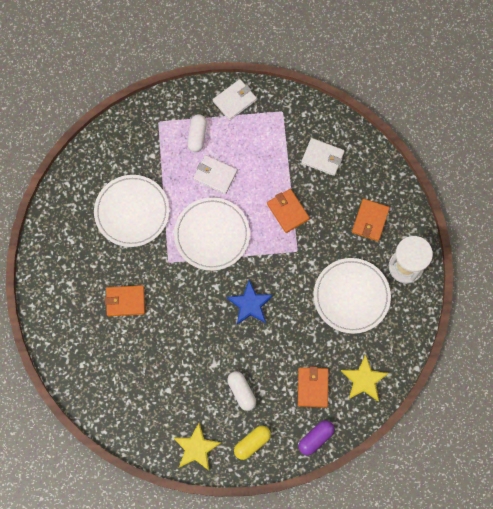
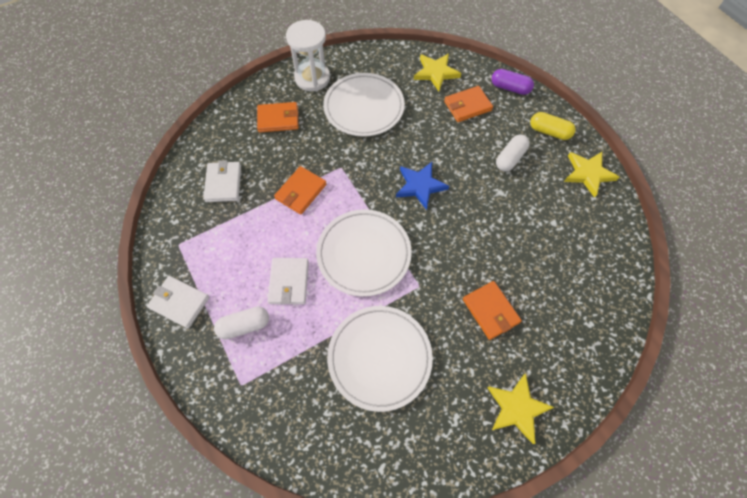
camera: 115 degrees left, 10 degrees down
none -> yellow star [487,374,555,444]

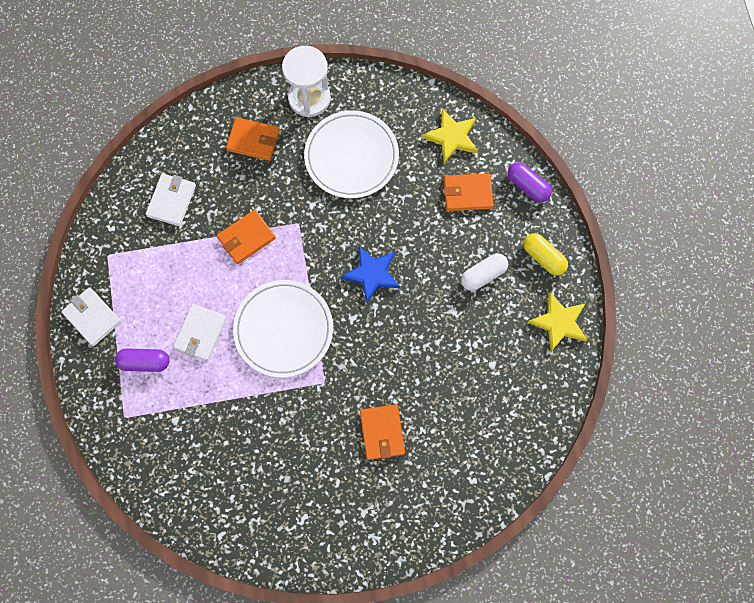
camera: 20 degrees right, 10 degrees up
white capsule [214,307,269,339] -> purple capsule [115,348,170,372]
white plate [327,306,433,412] -> none
yellow star [487,374,555,444] -> none

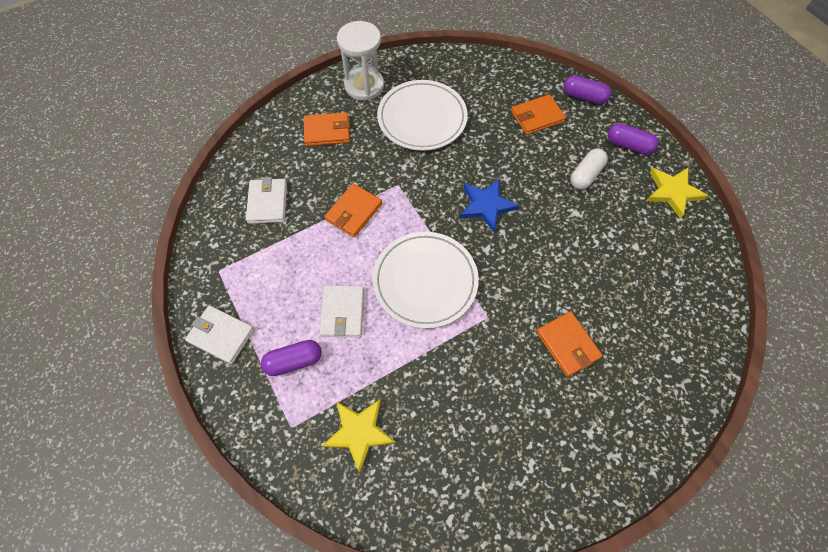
camera: 20 degrees left, 10 degrees down
yellow star [422,109,478,163] -> yellow star moved to [322,399,396,473]
yellow capsule [523,233,568,276] -> purple capsule [608,123,659,155]

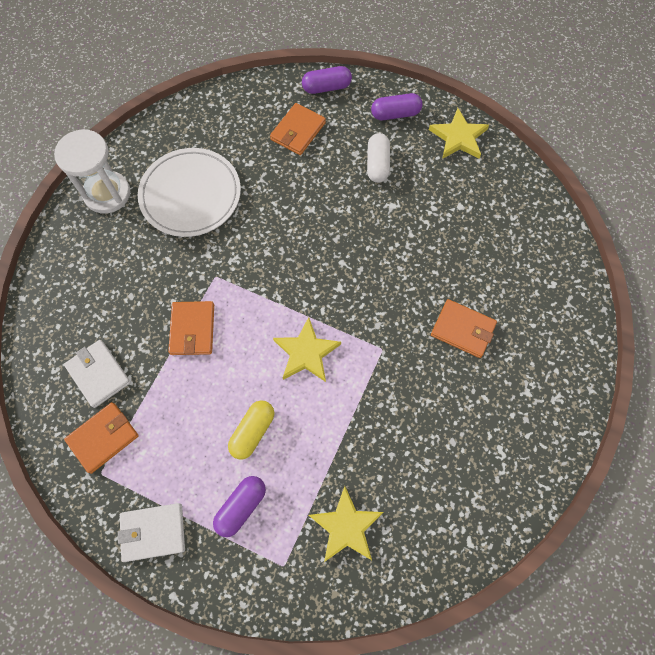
camera: 35 degrees left, 5 degrees up
orange wallet [304,112,350,146] -> orange wallet moved to [64,402,139,474]
white wallet [319,285,364,337] -> yellow capsule [228,400,275,460]
white plate [373,232,479,329] -> yellow star [273,317,341,382]
blue star [460,179,519,232] -> none

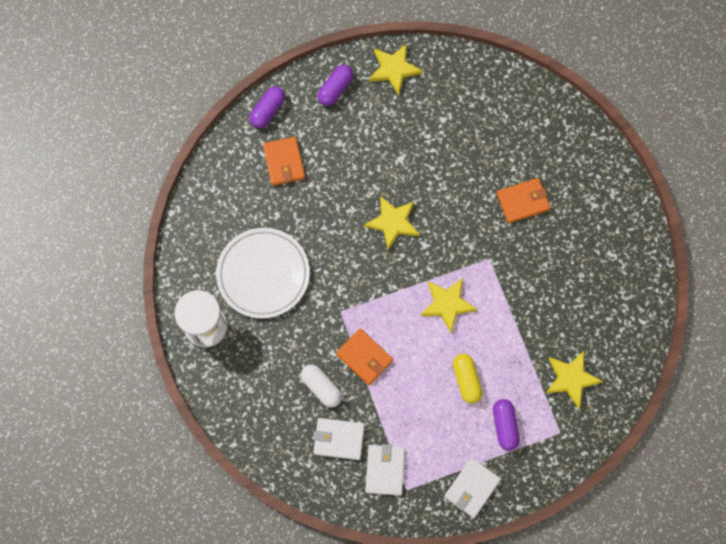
camera: 45 degrees left, 5 degrees up
orange wallet [64,402,139,474] -> white wallet [365,444,405,496]
white capsule [367,133,390,183] -> white capsule moved to [301,364,342,408]
none -> yellow star [364,196,420,250]

